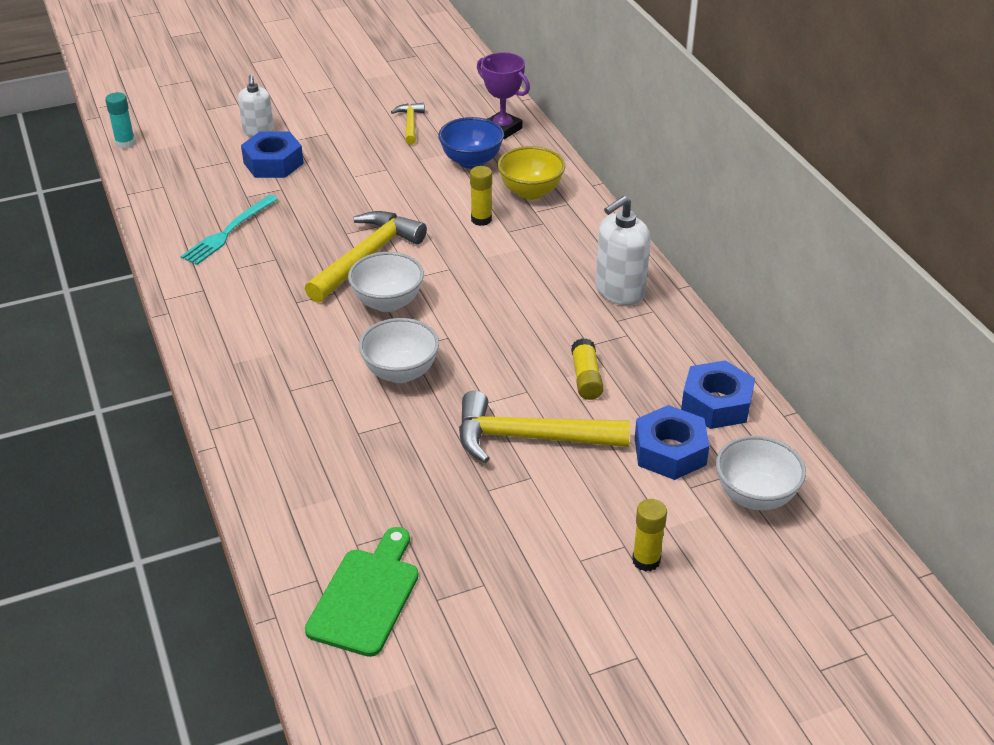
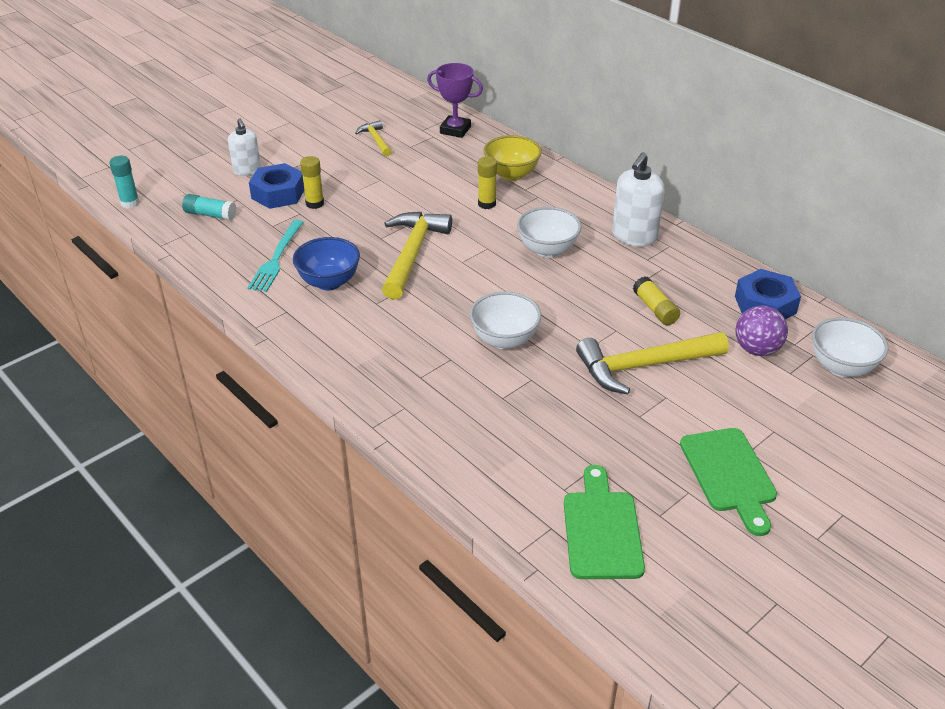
camera: 20 degrees left, 0 degrees up
white bowl [348,252,424,312] -> white bowl moved to [517,207,582,258]
blue bowl [438,117,504,169] -> blue bowl moved to [293,237,360,290]
yellow glue stick [632,499,667,572] -> yellow glue stick moved to [300,156,324,209]
blue nut [635,405,710,480] -> purple ball [736,306,788,356]
none -> turquoise glue stick [182,194,237,221]
none -> green cutting board [680,428,777,536]

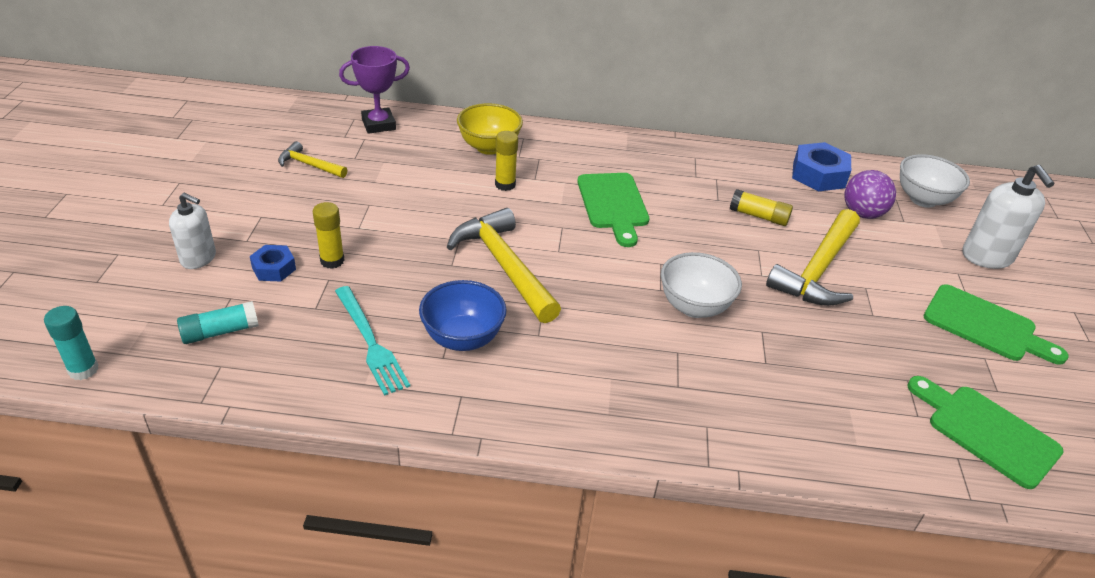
camera: 45 degrees left, 0 degrees up
blue nut [249,163,304,209] -> blue nut [250,245,296,281], size x0.59
white bowl [517,207,582,258] -> green cutting board [577,173,649,247]
white soap dispenser [612,152,665,247] -> white soap dispenser moved to [962,165,1054,269]

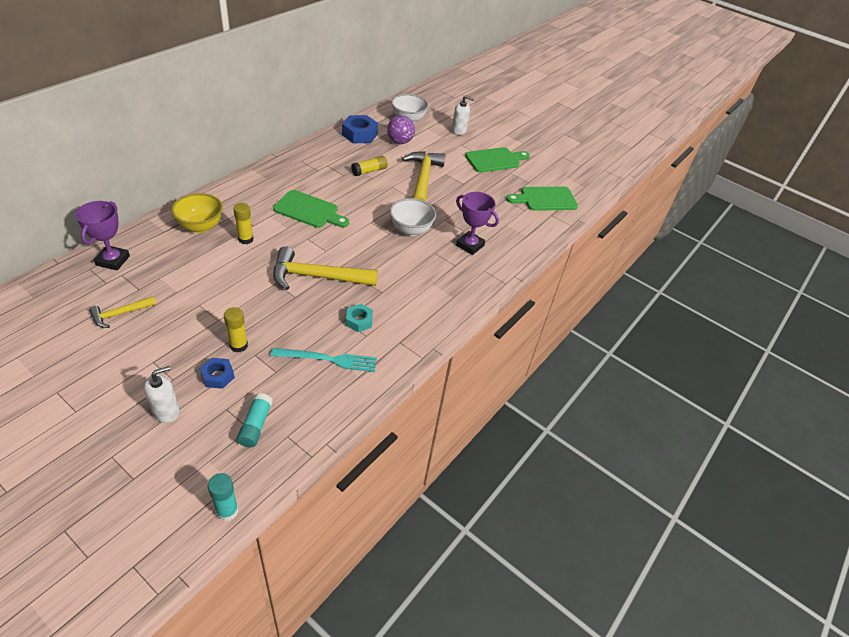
camera: 60 degrees left, 5 degrees up
blue bowl [419,280,507,351] -> turquoise nut [346,304,373,332]
yellow hammer [766,209,860,306] -> yellow hammer turned 150 degrees counterclockwise [402,151,445,202]
white soap dispenser [962,165,1054,269] -> white soap dispenser [452,95,473,135], size x0.66
none -> purple trophy [456,192,499,255]

